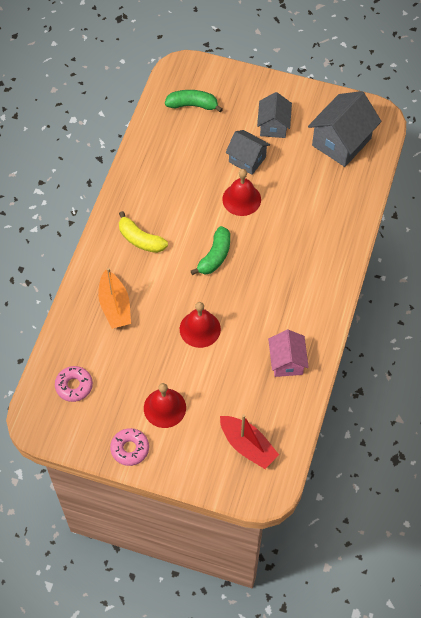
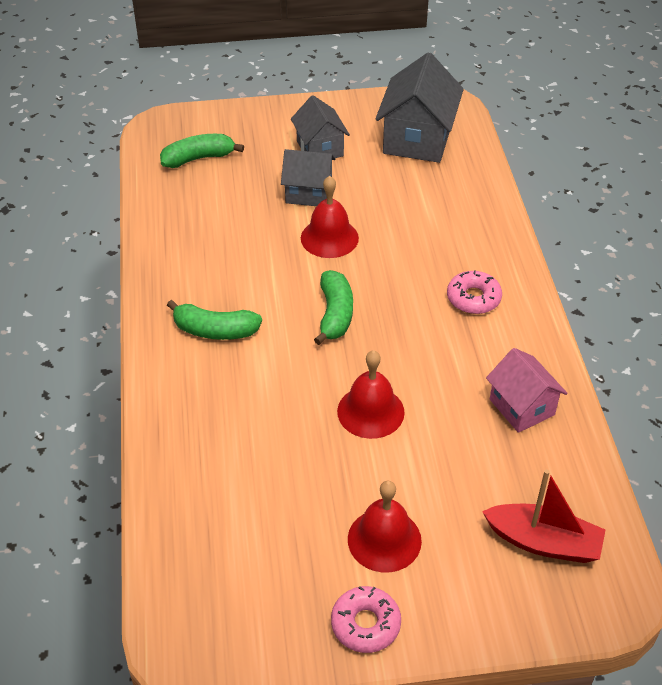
camera: 25 degrees left, 15 degrees down
pink donut [55,366,93,402] -> pink donut moved to [447,270,502,314]
orange boat [98,268,131,329] -> none
yellow banana [119,211,168,253] -> green banana [167,300,262,340]

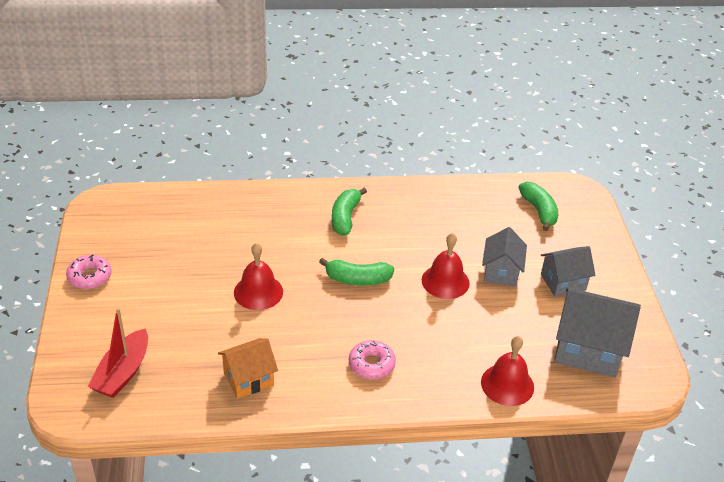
camera: 90 degrees right, 5 degrees down
red bell [348,481,422,573] -> red bell moved to [481,336,534,406]
pink house [486,348,567,433] -> orange house [218,338,278,399]

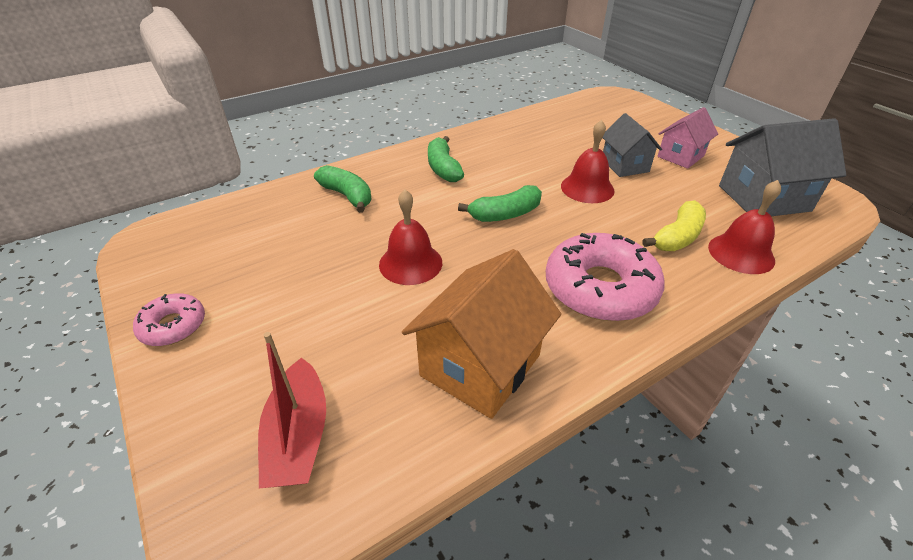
camera: 25 degrees left, 0 degrees up
orange house [218,338,278,399] -> orange house [402,249,561,419], size x1.61
pink donut [349,340,396,380] -> pink donut [546,233,665,321], size x1.89
green banana [518,182,558,231] -> green banana moved to [314,165,372,213]
grey house [541,246,596,297] -> pink house [657,107,718,169]
none -> yellow banana [643,200,706,251]

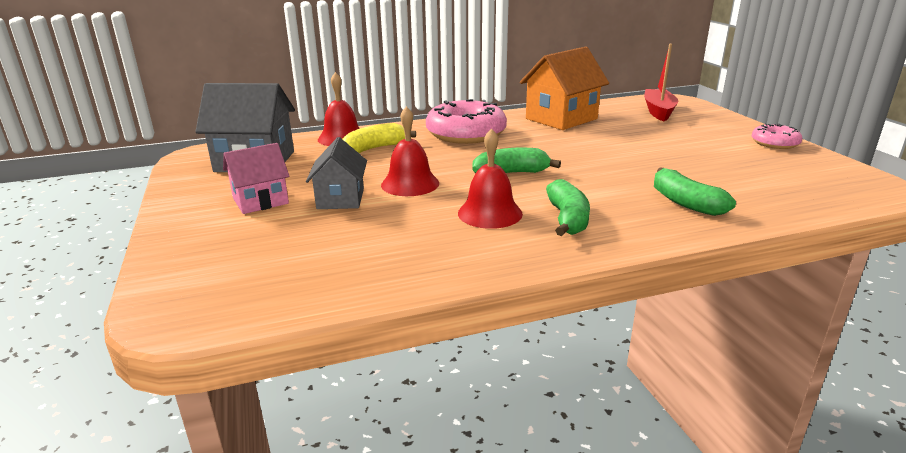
camera: 165 degrees left, 15 degrees down
red bell [379,189,442,285] -> red bell moved to [458,128,523,229]

